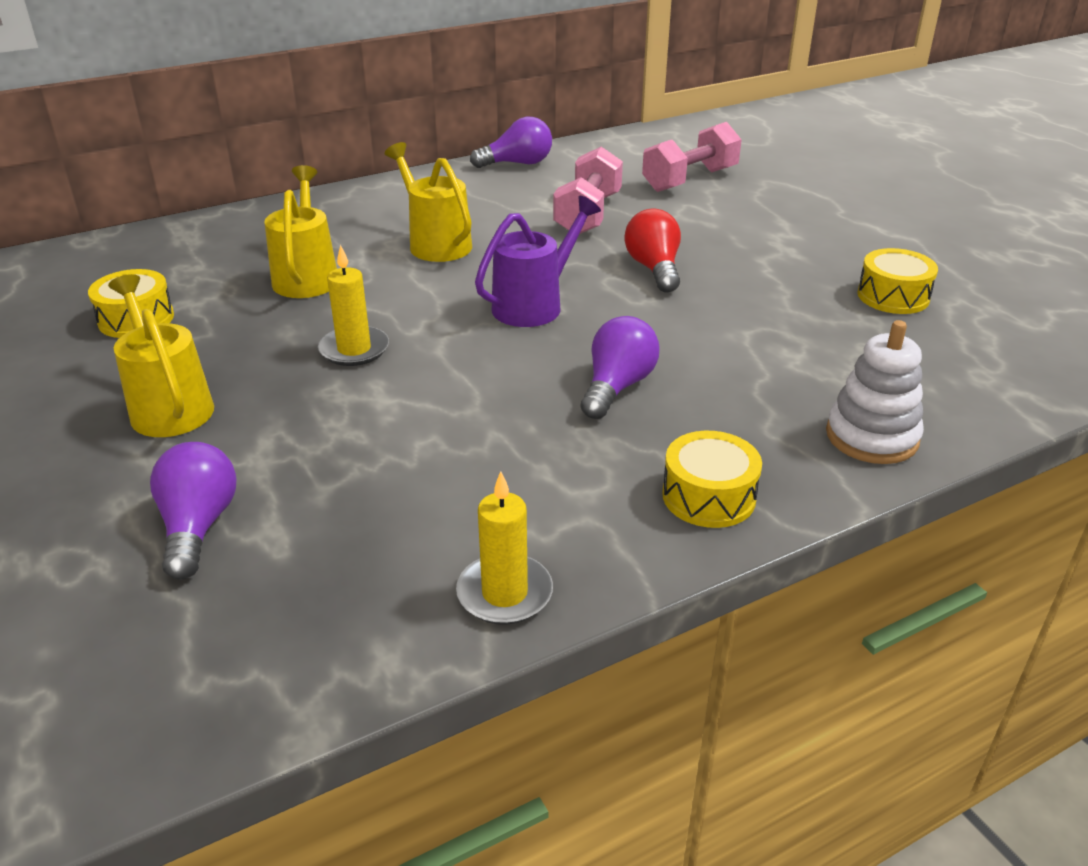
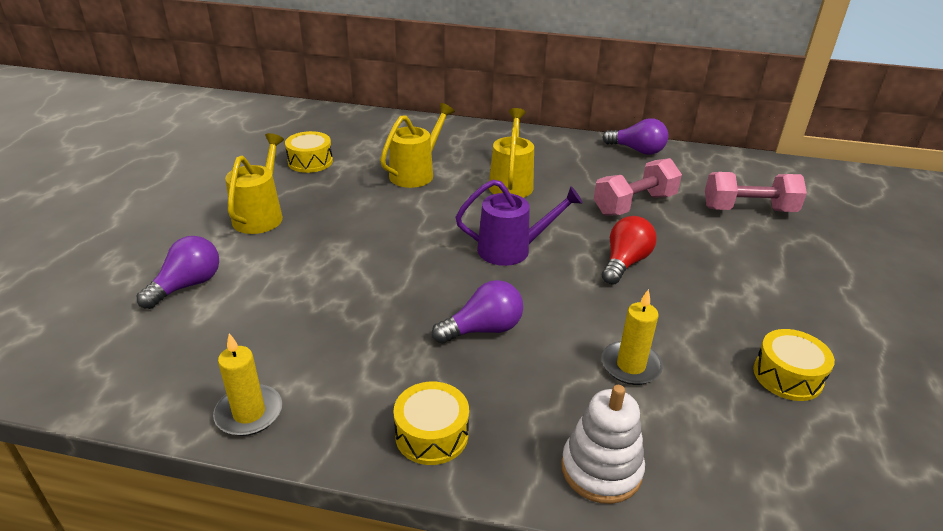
camera: 40 degrees right, 0 degrees up
yellow candle [318,245,389,366] -> yellow candle moved to [602,289,663,385]

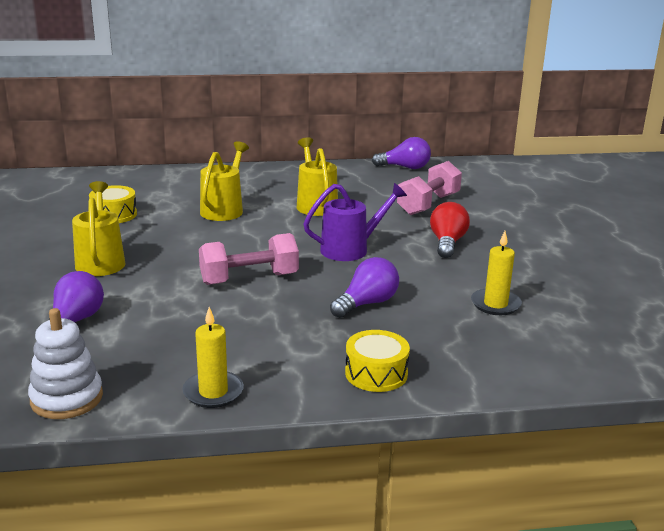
camera: 20 degrees left, 10 degrees down
white stacking toy [561,385,645,504] -> white stacking toy moved to [28,308,103,419]
pink dumbbell [705,172,807,212] -> pink dumbbell moved to [199,233,299,285]
yellow drum [753,329,835,401] -> none

